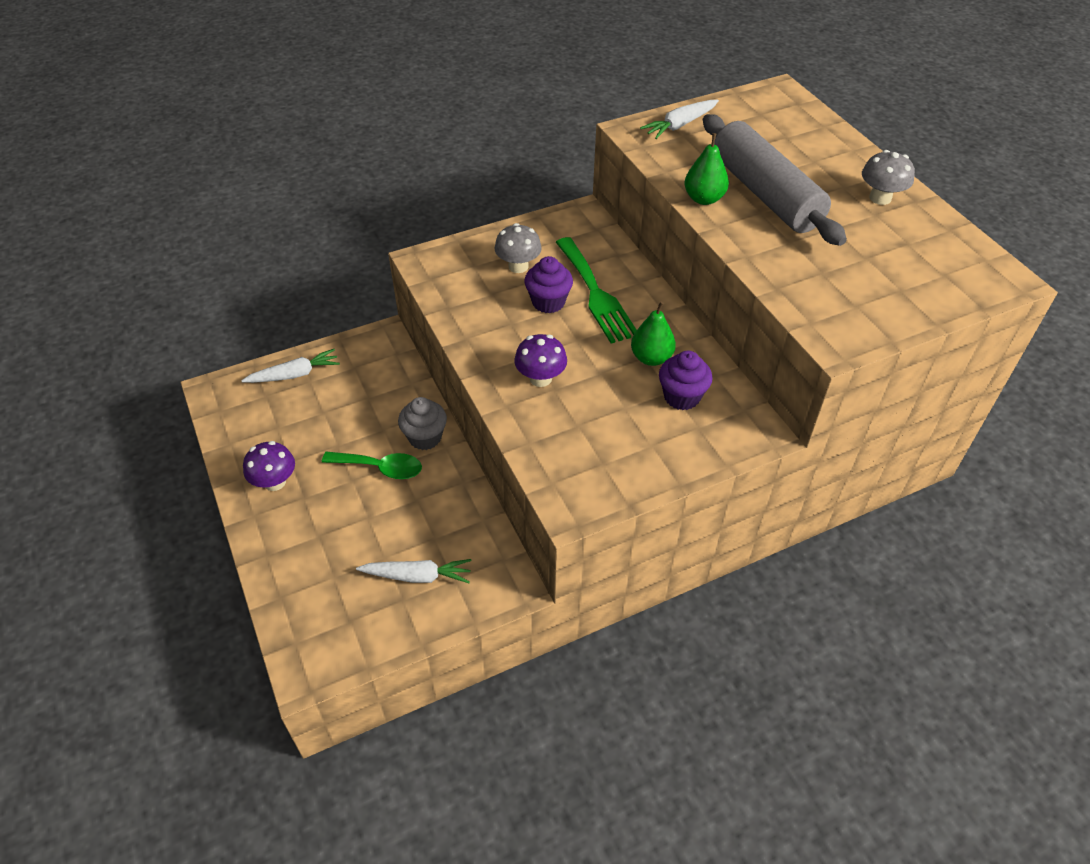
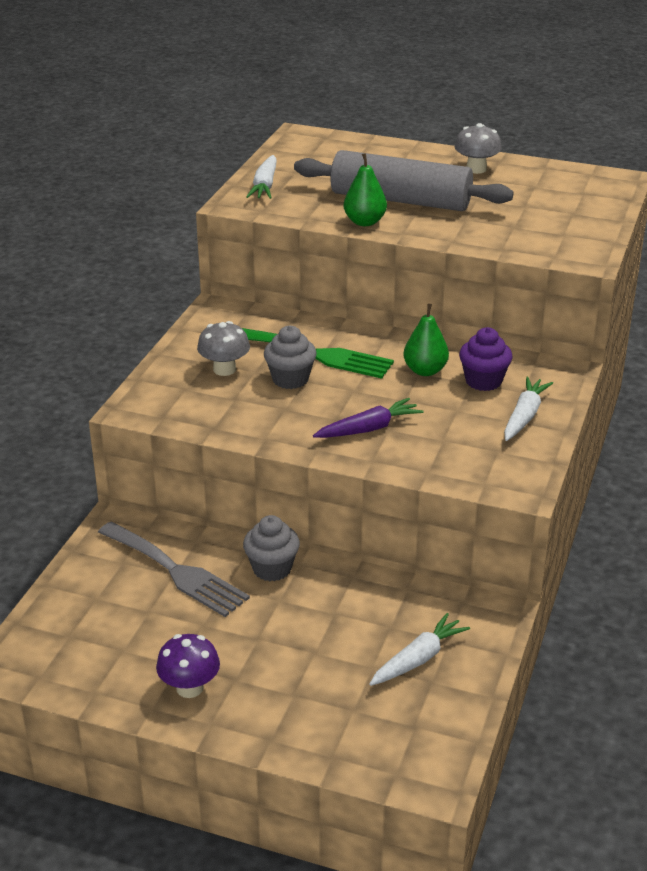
camera: 45 degrees left, 15 degrees down
white carrot [241,349,340,383] -> white carrot moved to [504,377,553,441]
green spoon [322,452,422,479] -> none
purple mushroom [514,334,567,387] -> purple carrot [313,398,423,438]
purple cupcake [524,256,573,313] -> grey cupcake [264,326,317,389]
none -> grey fork [98,521,250,617]

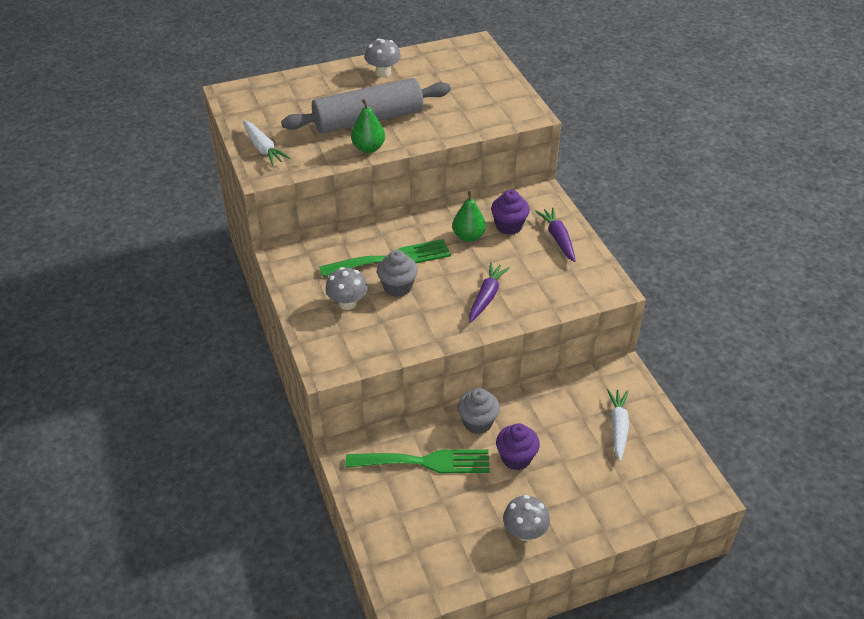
camera: 40 degrees left, 10 degrees up
grey fork [98,521,250,617] -> green fork [346,449,490,473]
purple mushroom [156,634,220,698] -> grey mushroom [503,495,550,541]
white carrot [504,377,553,441] -> purple carrot [535,207,576,262]
none -> purple cupcake [496,423,540,470]

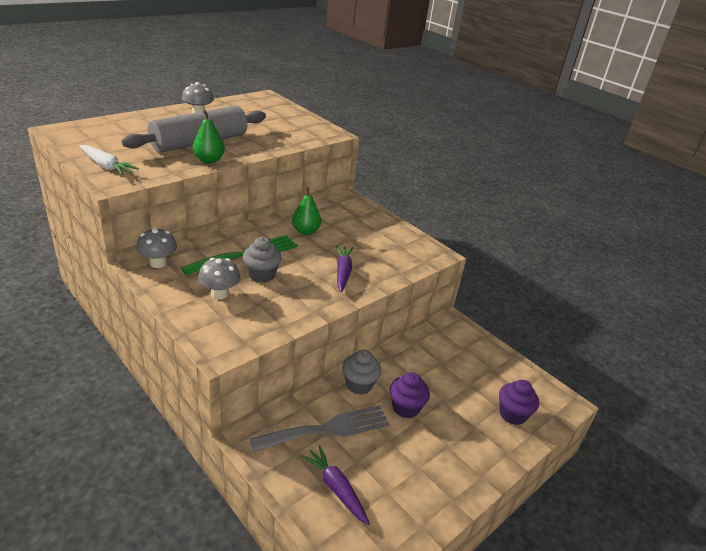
camera: 25 degrees left, 10 degrees down
green fork [346,449,490,473] -> grey fork [250,405,390,452]
purple cupcake [491,190,530,235] -> purple cupcake moved to [499,380,539,425]
grey mushroom [503,495,550,541] -> grey mushroom moved to [136,228,177,268]
purple carrot [535,207,576,262] -> purple carrot moved to [301,445,370,525]
white carrot [607,389,629,461] -> none

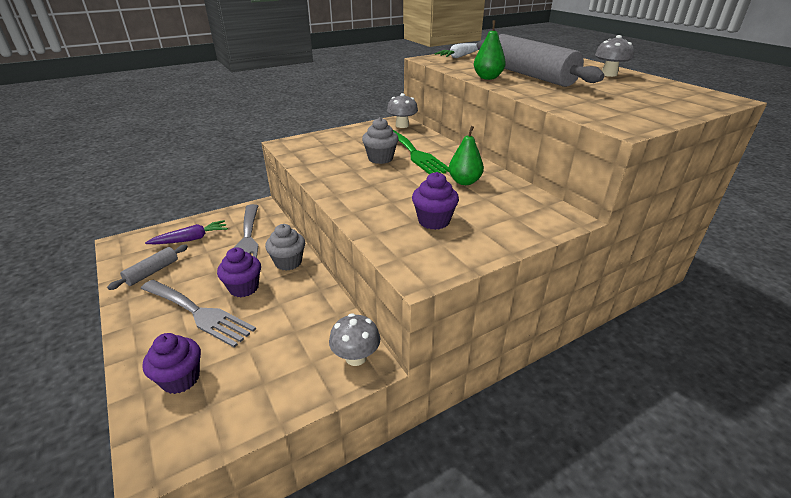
camera: 105 degrees right, 0 degrees up
grey mushroom [198,258,240,299] -> grey mushroom moved to [329,313,380,366]
purple carrot [336,245,354,292] -> none
none -> grey rolling pin [107,245,188,290]
none -> grey fork [140,280,256,348]
none -> purple cupcake [412,172,459,230]

